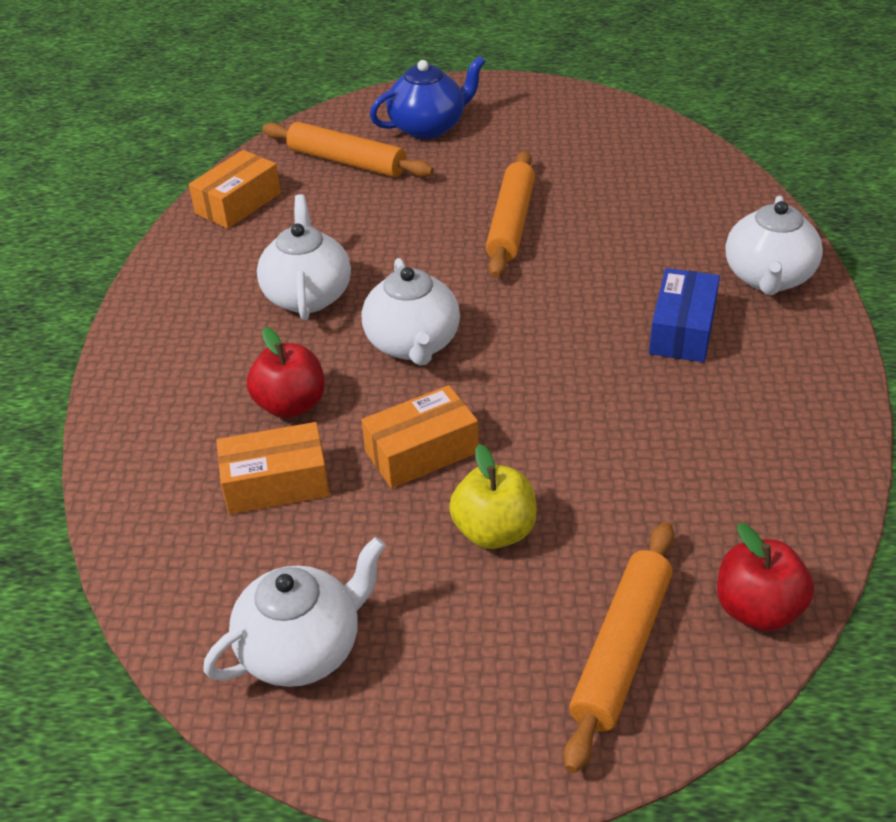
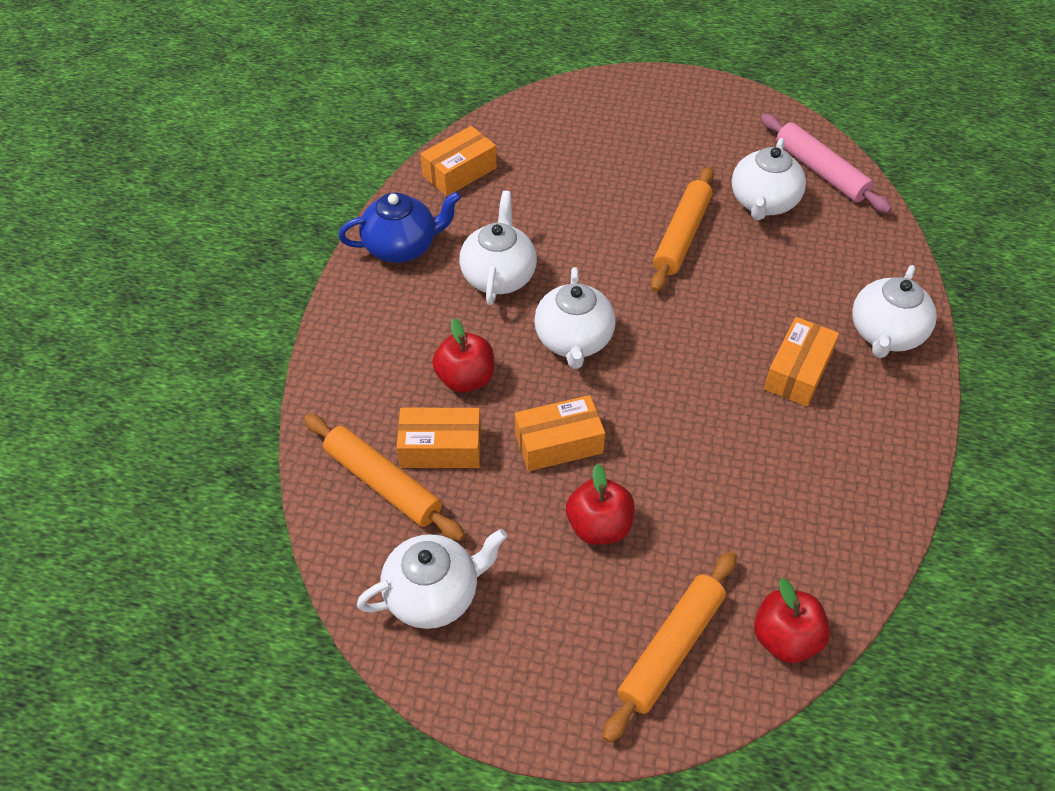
camera: 10 degrees right, 10 degrees up
orange rolling pin [262,122,434,177] -> orange rolling pin moved to [304,414,465,541]
blue teapot [370,56,486,139] -> blue teapot moved to [339,191,461,263]
yellow apple [449,444,537,549] -> red apple [566,463,635,545]
blue box [649,268,720,362] -> orange box [764,317,839,406]
none -> white teapot [732,138,806,220]
none -> pink rolling pin [761,114,892,213]

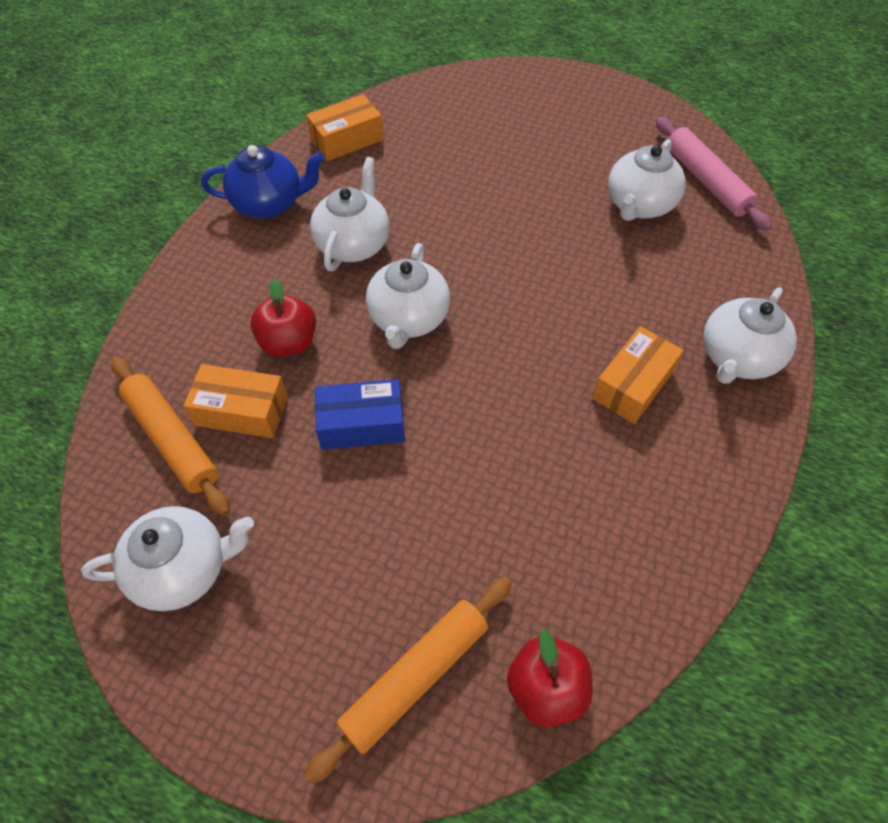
camera: 10 degrees right, 5 degrees up
orange box [515,395,605,471] -> blue box [315,379,405,450]
red apple [566,463,635,545] -> none
orange rolling pin [650,167,714,292] -> none

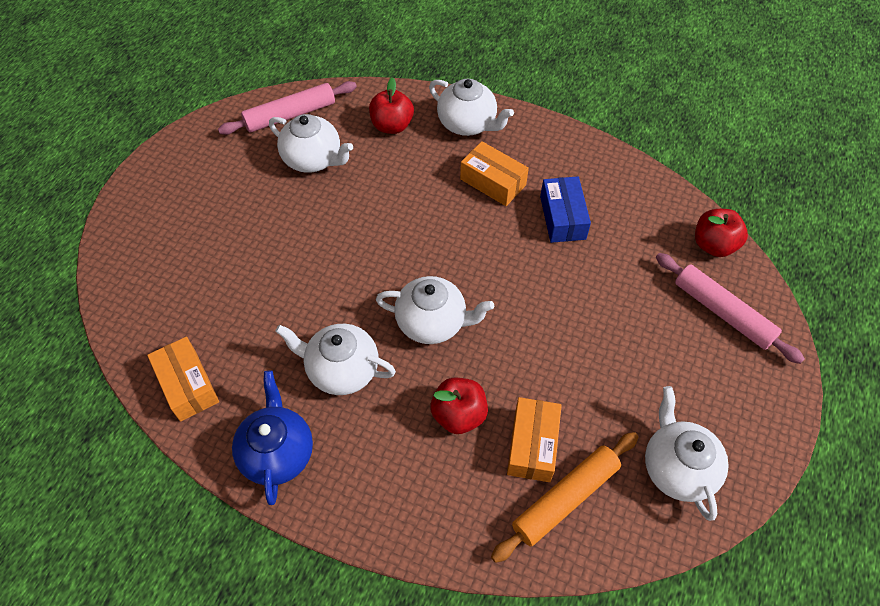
camera: 90 degrees left, 0 degrees up
orange rolling pin [304,577,512,784] -> pink rolling pin [656,253,805,364]
blue box [315,379,405,450] -> blue box moved to [540,176,591,243]
none -> red apple [369,77,414,134]

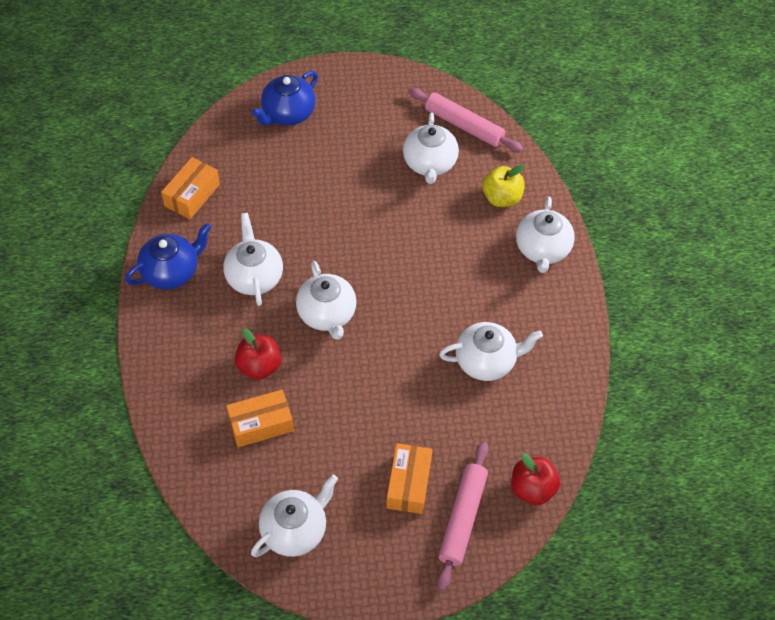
camera: 60 degrees right, 0 degrees up
red apple [369,77,414,134] -> yellow apple [482,165,525,207]
orange box [460,141,529,206] -> orange box moved to [386,443,432,514]
orange rolling pin [491,432,638,563] -> none
blue box [540,176,591,243] -> white teapot [439,322,543,381]
none -> blue teapot [251,71,318,125]

